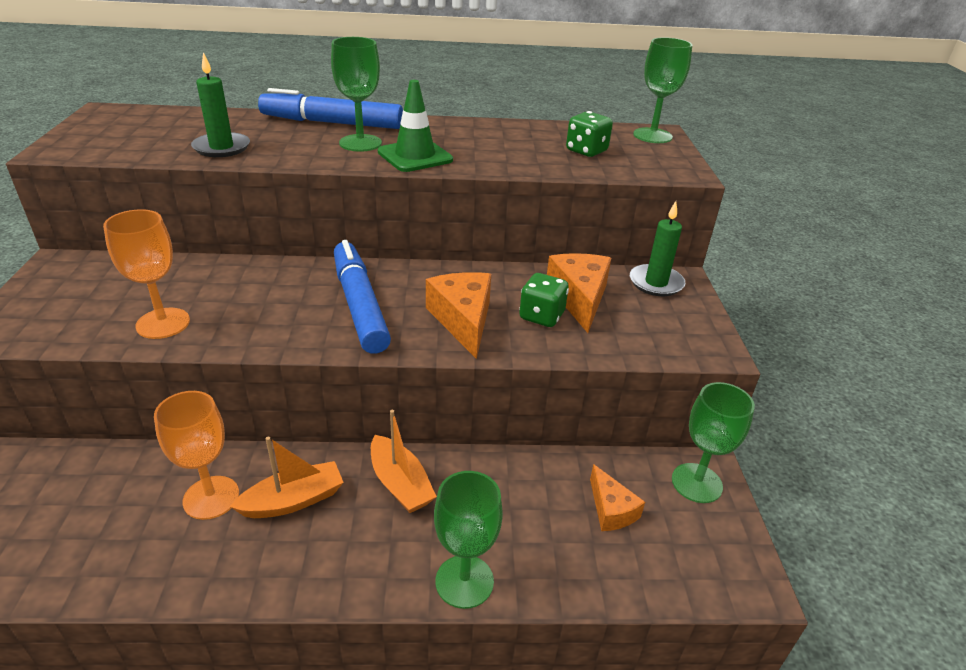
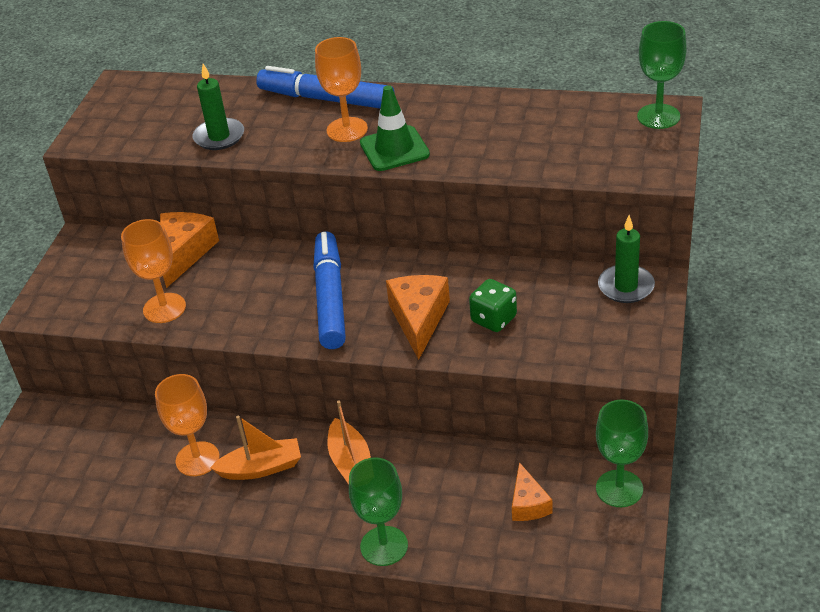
camera: 20 degrees right, 5 degrees up
green goblet [331,37,382,152] -> orange goblet [315,37,368,142]
orange cheese [547,253,611,333] -> orange cheese moved to [160,212,219,288]
green dice [566,111,613,157] -> none

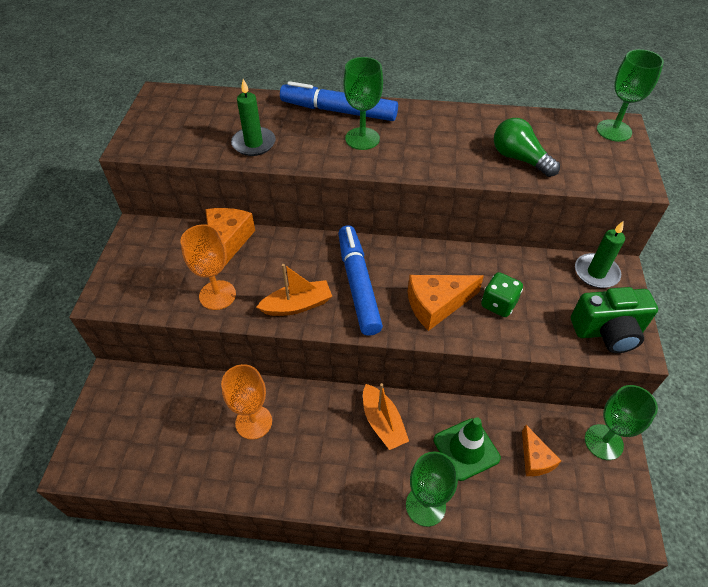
camera: 10 degrees left, 10 degrees up
orange boat [210,416,301,480] -> orange boat moved to [256,264,332,316]
orange goblet [315,37,368,142] -> green goblet [343,57,383,150]
green traffic cone [360,85,430,171] -> green traffic cone moved to [434,417,501,481]
orange cheese [386,275,450,360] -> orange cheese turned 105 degrees counterclockwise [408,275,484,331]
none -> green light bulb [494,118,560,177]
none -> green camera [571,287,658,353]

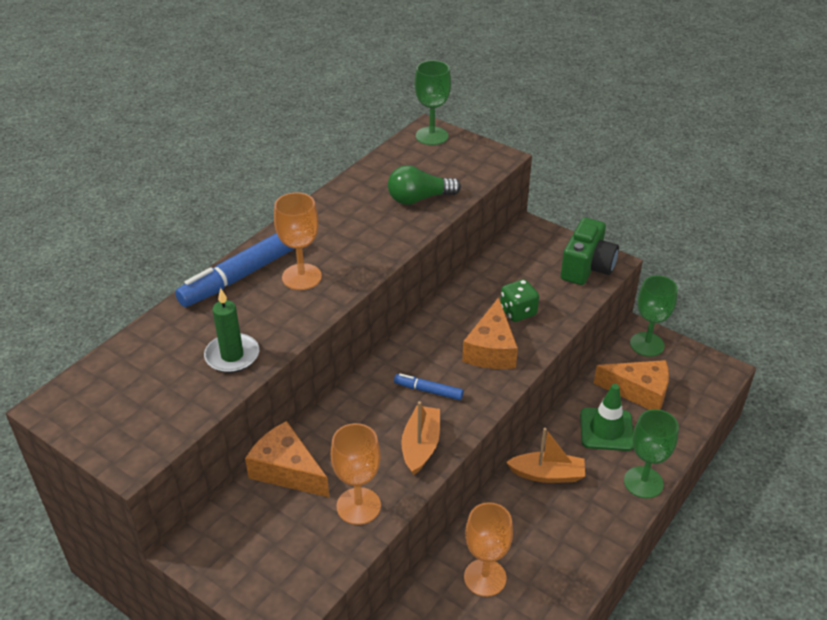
camera: 60 degrees left, 10 degrees down
blue marker [338,225,383,336] -> blue marker [394,374,463,400], size x0.49
green goblet [343,57,383,150] -> orange goblet [274,192,322,290]
orange cheese [522,425,561,476] -> orange cheese [594,360,669,410], size x1.60
green candle [575,221,625,288] -> none

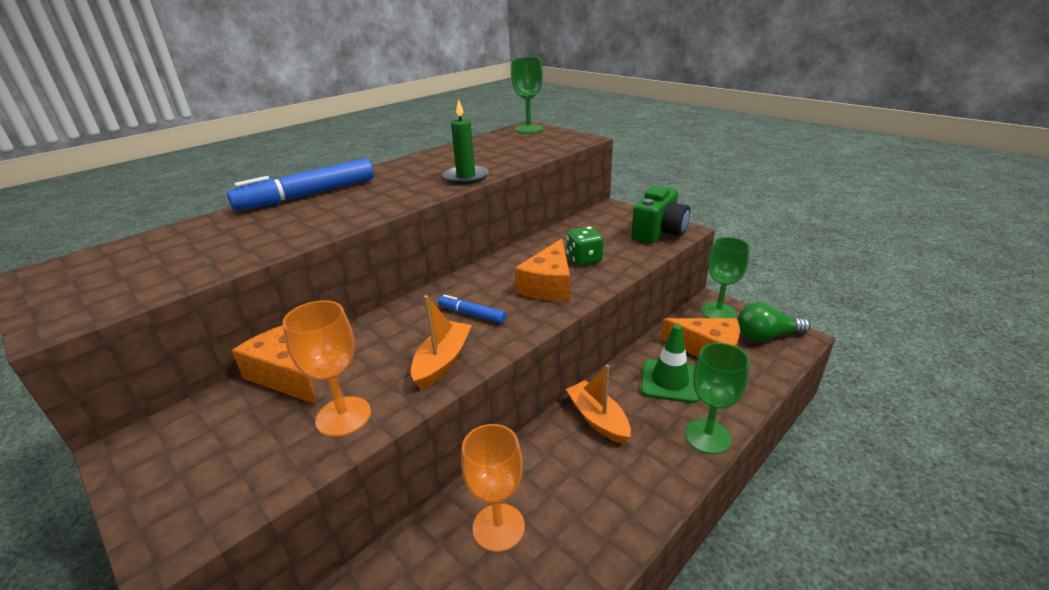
camera: 10 degrees right, 10 degrees down
green candle [204,288,259,373] -> green candle moved to [443,99,489,185]
orange goblet [274,192,322,290] -> none
green light bulb [388,165,461,205] -> green light bulb moved to [738,303,810,342]
orange boat [506,428,585,483] -> orange boat turned 135 degrees counterclockwise [566,365,631,444]

